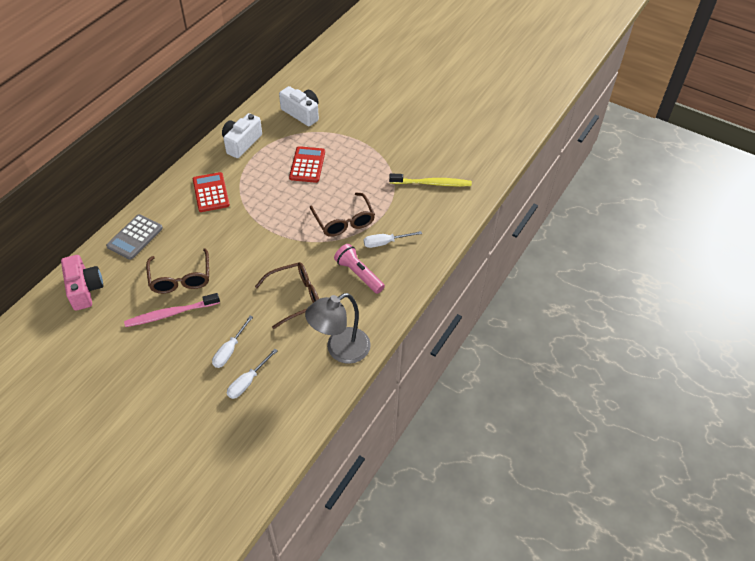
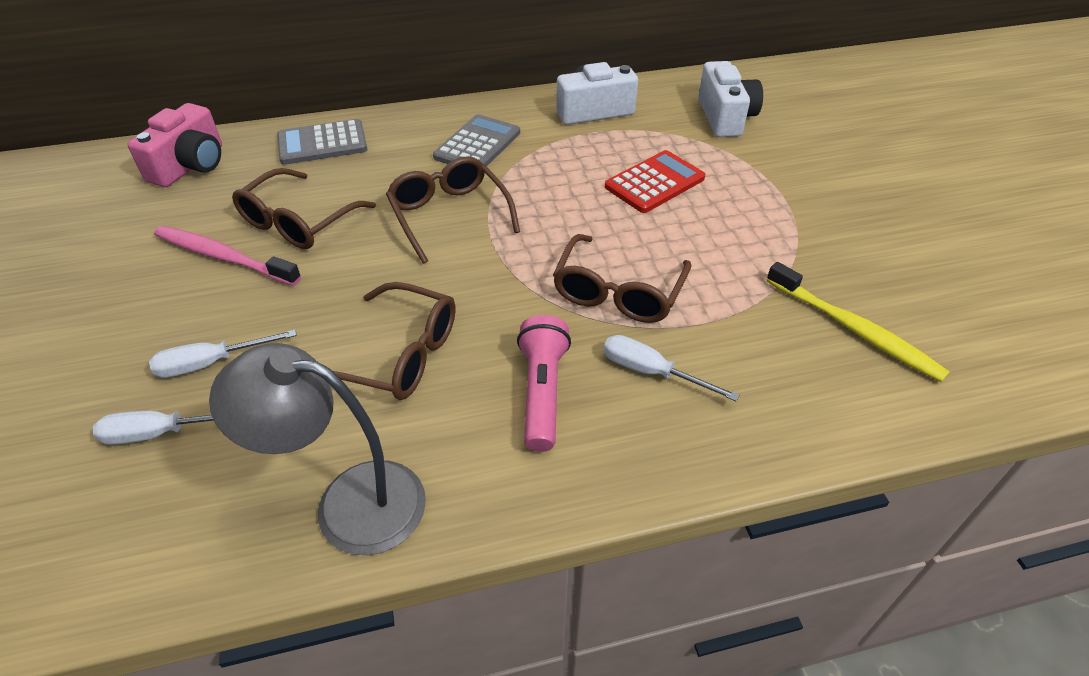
camera: 45 degrees right, 5 degrees down
red calculator [193,172,230,212] -> grey calculator [433,114,520,166]
none -> brown glasses [386,156,520,264]

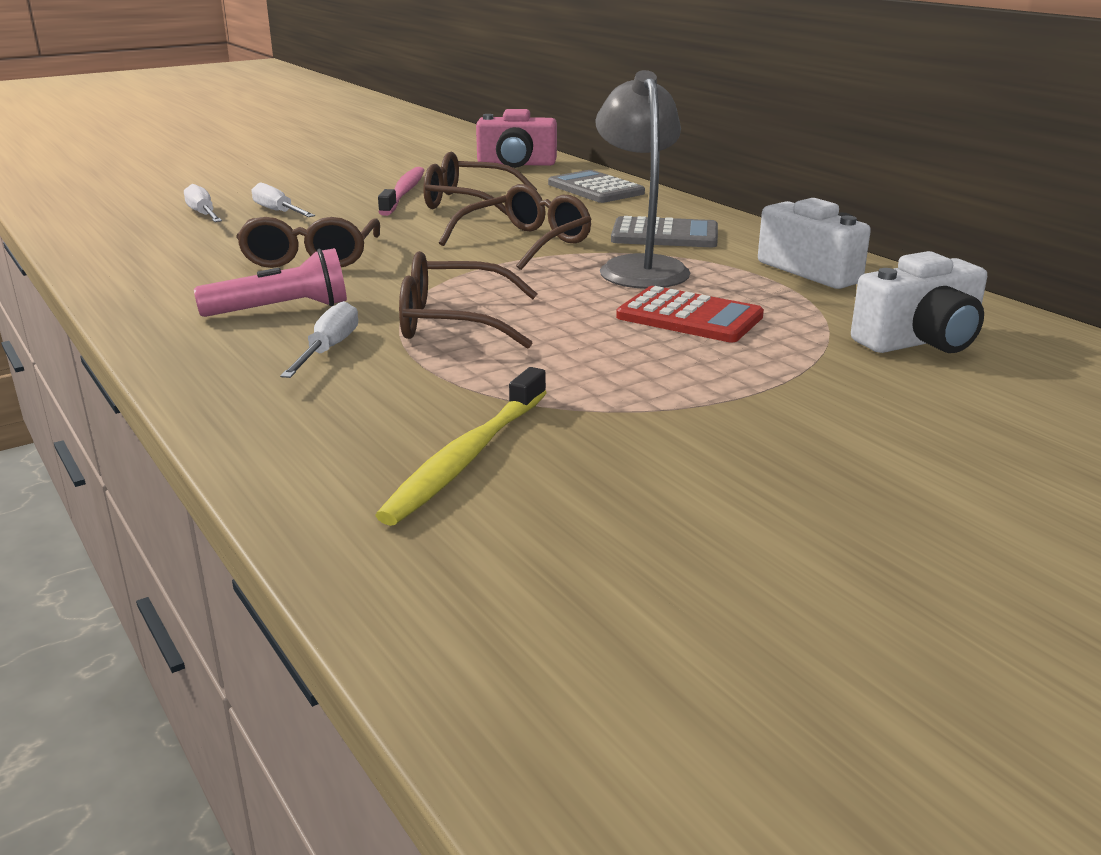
camera: 70 degrees right, 20 degrees down
grey lamp [209,343,426,555] -> grey lamp moved to [595,70,690,289]

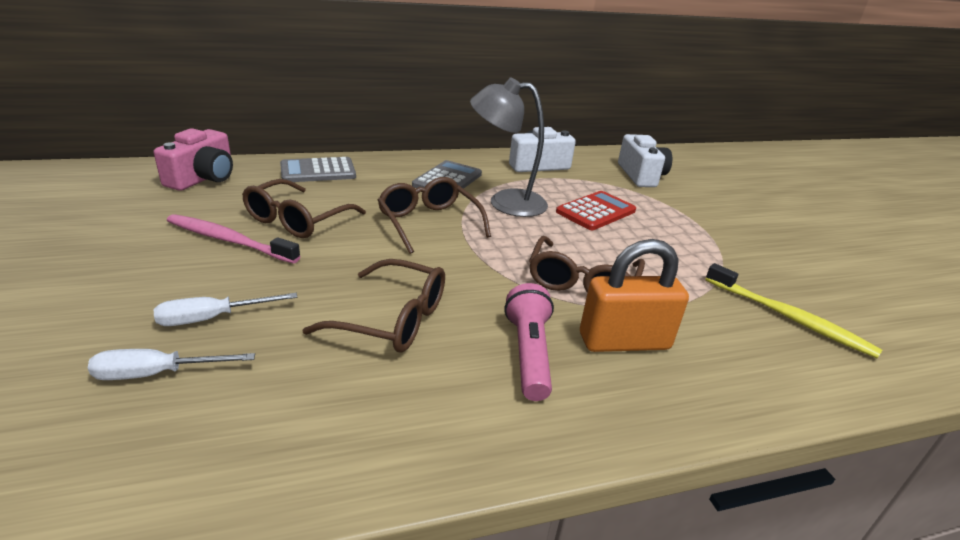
camera: 75 degrees left, 5 degrees up
white screwdriver [280,301,358,378] -> orange padlock [580,239,689,352]

